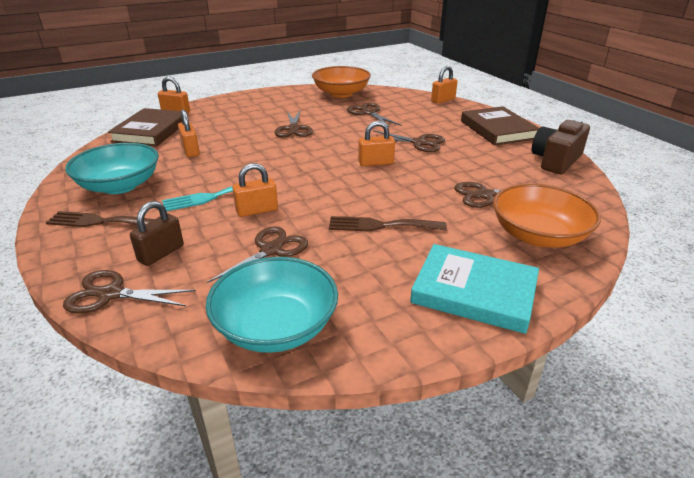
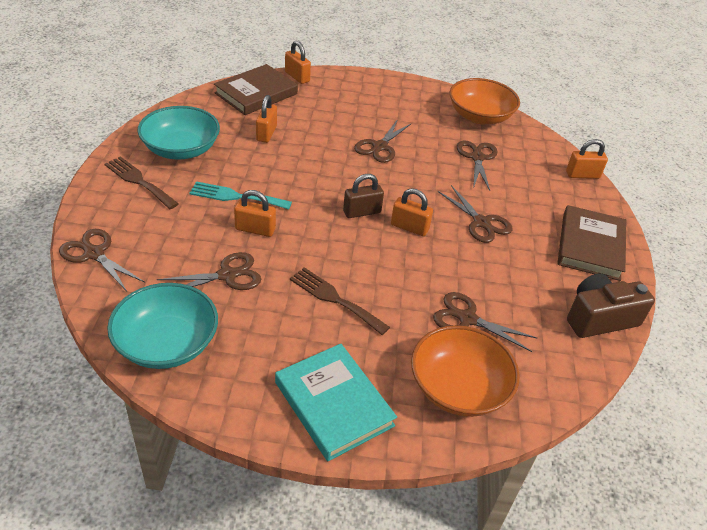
camera: 30 degrees right, 10 degrees up
brown padlock [130,201,184,266] -> brown padlock moved to [343,174,384,218]

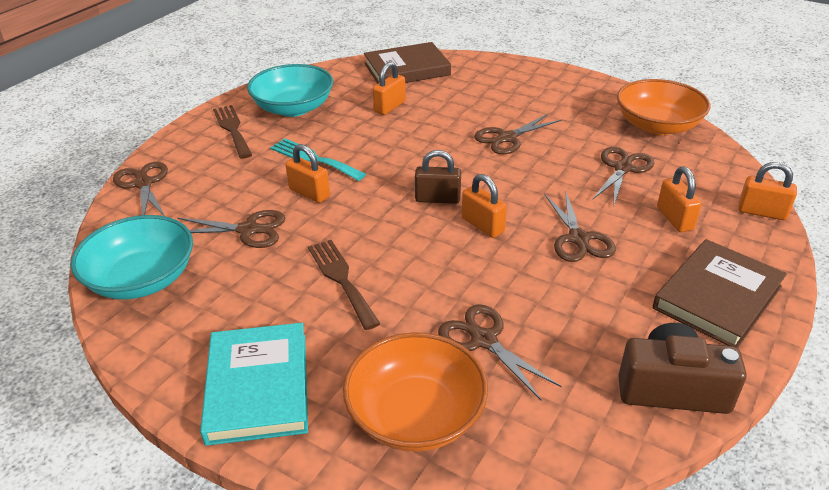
camera: 30 degrees right, 5 degrees down
orange padlock [285,41,311,84] -> orange padlock moved to [657,167,702,232]

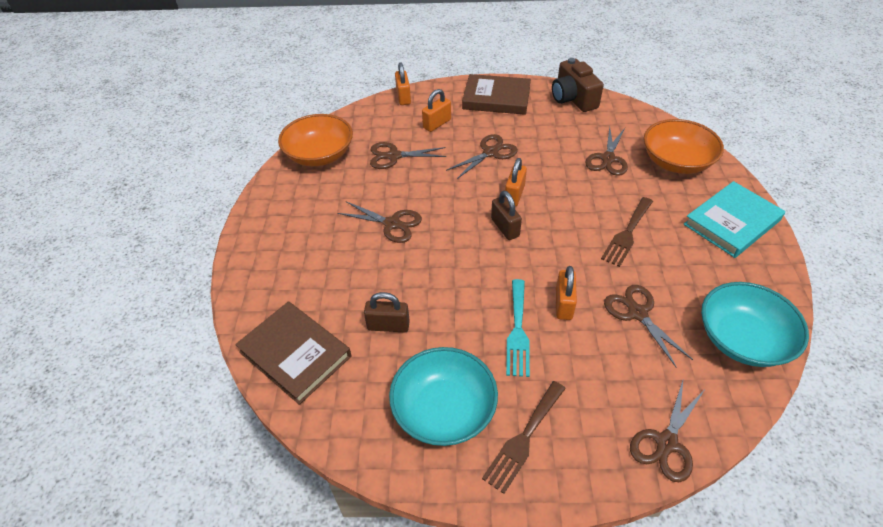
camera: 120 degrees left, 10 degrees up
orange padlock [373,62,406,115] -> brown padlock [364,292,410,332]

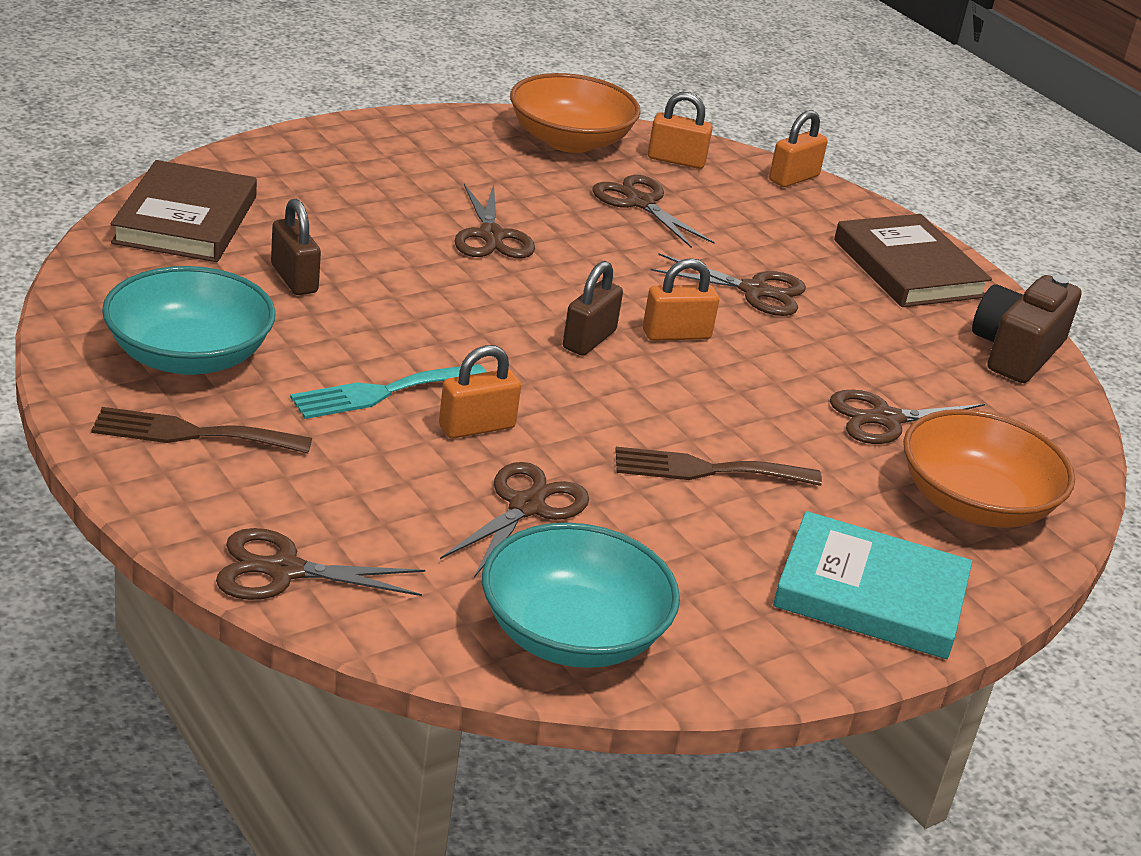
camera: 50 degrees right, 15 degrees down
orange padlock [422,89,451,132] -> orange padlock moved to [648,92,713,169]

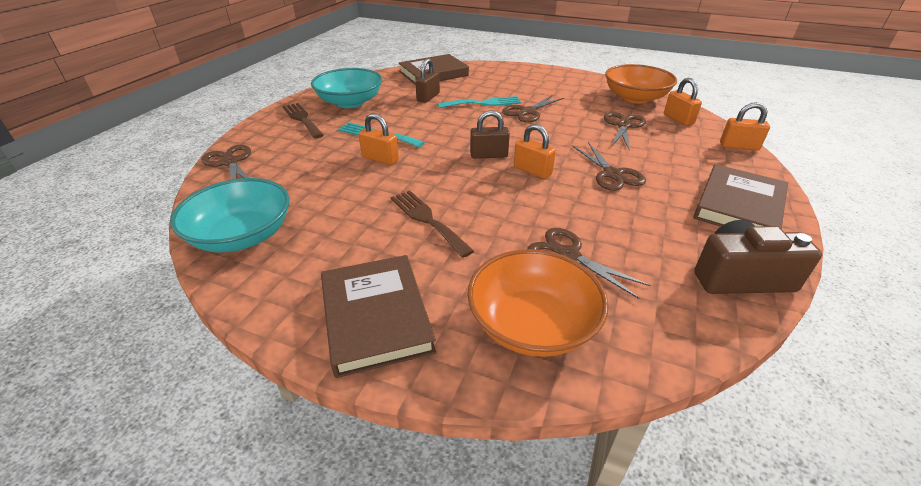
camera: 60 degrees right, 5 degrees up
brown scissors [440,462,589,578] -> none
turquoise book [773,511,972,659] -> brown book [321,255,436,378]
none -> turquoise fork [438,96,521,108]

